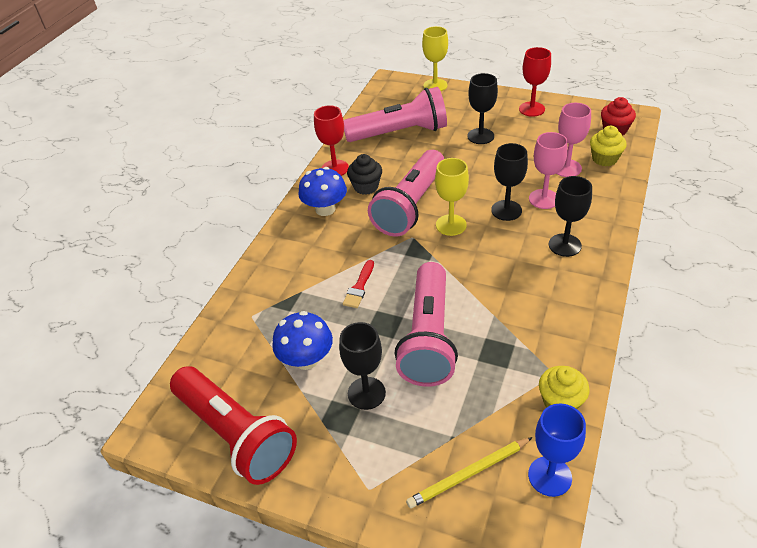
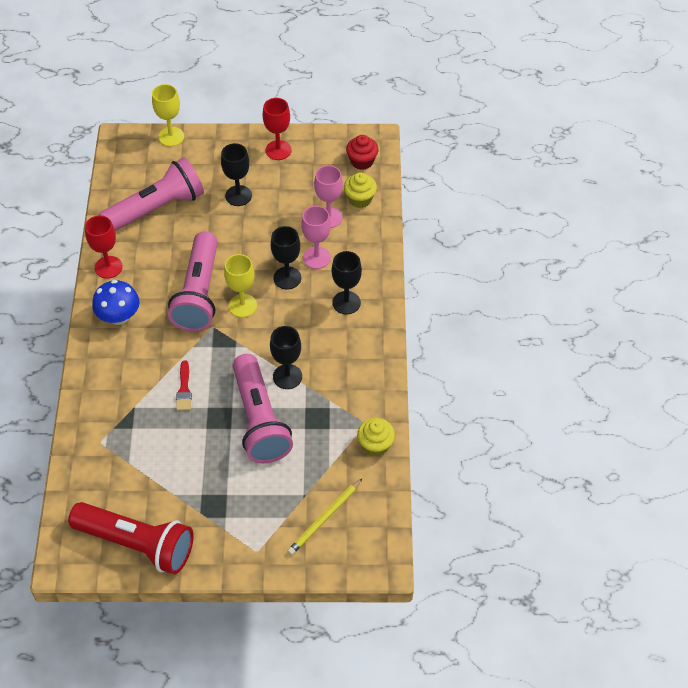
camera: 25 degrees left, 10 degrees up
blue mushroom [272,311,333,370] -> none
black goblet [339,322,386,410] -> black goblet moved to [270,326,302,389]
black cupcake [347,154,382,195] -> none
blue goblet [528,403,586,497] -> none

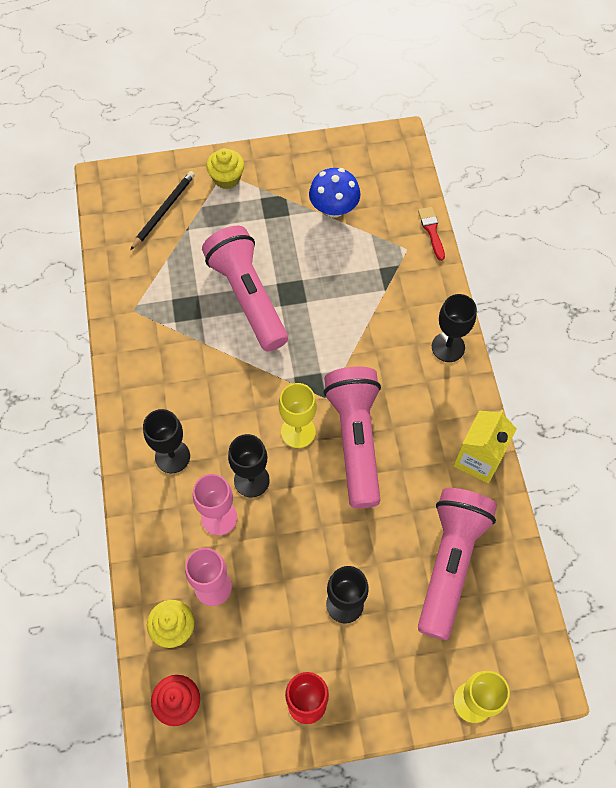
camera: 170 degrees right, 10 degrees up
red flashlight [68,502,194,575] -> none
red goblet [85,215,123,279] -> yellow carton [453,409,517,483]
blue mushroom [92,280,140,325] -> blue mushroom moved to [309,168,360,218]
pink flashlight [99,157,204,231] -> pink flashlight turned 150 degrees clockwise [418,488,497,640]
red brush [176,360,192,411] -> red brush moved to [418,207,445,261]
black goblet [270,326,302,389] -> black goblet moved to [432,294,477,362]
yellow pencil [287,478,363,555] -> black pencil [130,171,195,250]
yellow cupcake [357,418,395,456] -> yellow cupcake moved to [206,148,244,189]

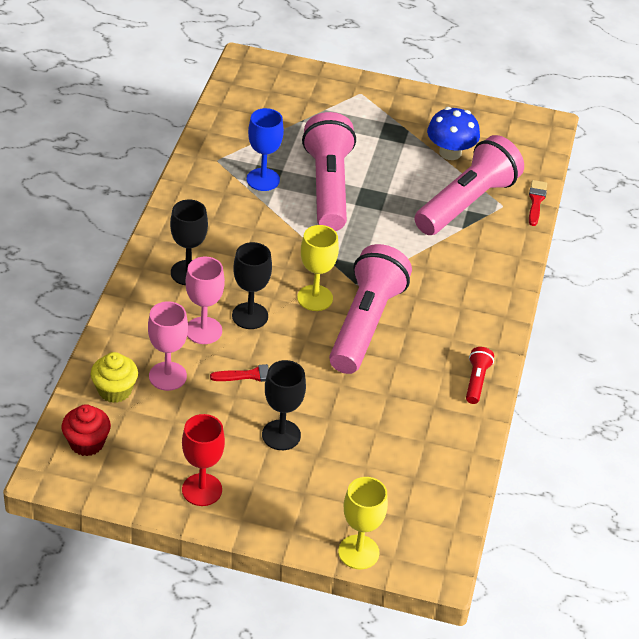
camera: 20 degrees right, 20 degrees down
black pencil [130,171,195,250] -> none
yellow cupcake [206,148,244,189] -> none
pink flashlight [418,488,497,640] -> pink flashlight moved to [415,135,524,235]
black goblet [432,294,477,362] -> none
yellow carton [453,409,517,483] -> red flashlight [466,347,494,404]
none -> red brush [210,364,271,382]
none -> blue goblet [247,108,284,191]

